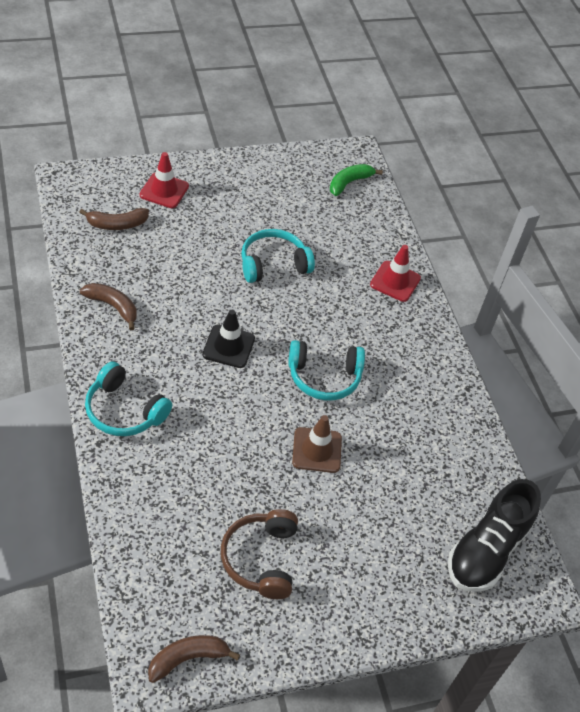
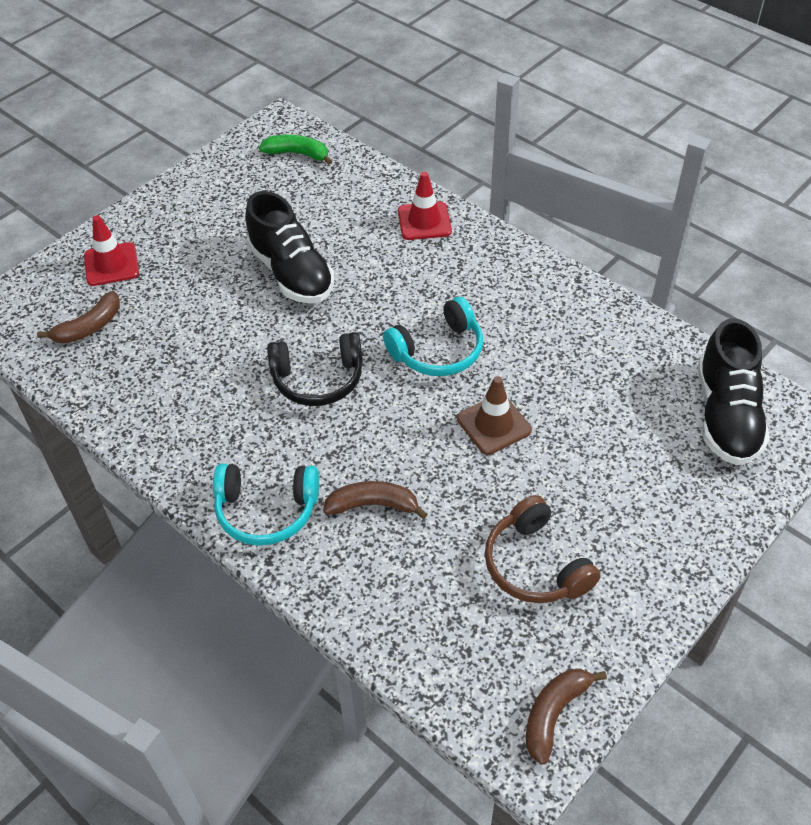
camera: 25 degrees left, 0 degrees up
brown banana [80,283,137,330] -> brown banana moved to [323,481,427,519]
black traffic cone [203,310,255,368] -> black headphones [267,332,363,406]
turquoise headphones [241,229,315,283] -> black shoe [245,191,335,304]
green banana [330,164,383,196] -> green banana turned 90 degrees clockwise [259,135,332,165]

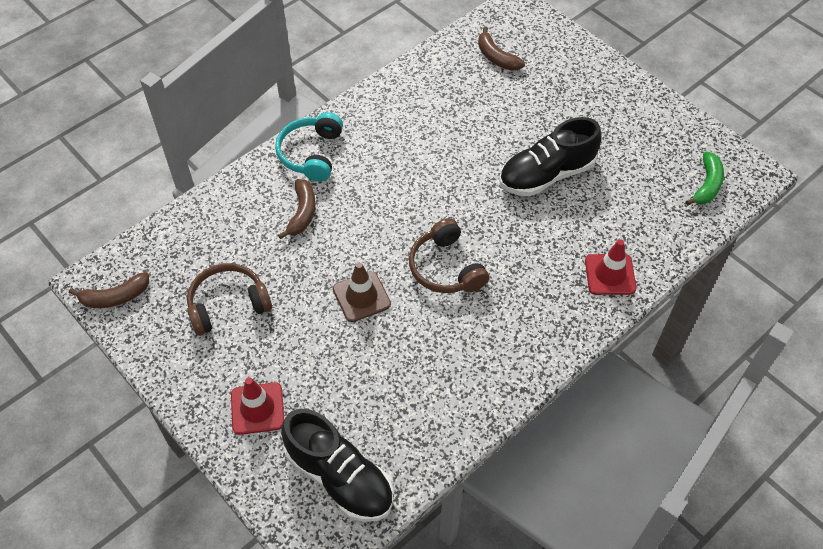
camera: 95 degrees right, 5 degrees up
red traffic cone [84,215,139,286] -> red traffic cone moved to [231,377,284,435]
black headphones [267,332,363,406] -> none
turquoise headphones [383,297,483,376] -> brown headphones [409,218,489,293]
brown banana [526,669,607,765] -> brown banana turned 120 degrees clockwise [69,272,149,308]
black shoe [698,318,770,465] -> black shoe turned 150 degrees counterclockwise [281,409,393,522]

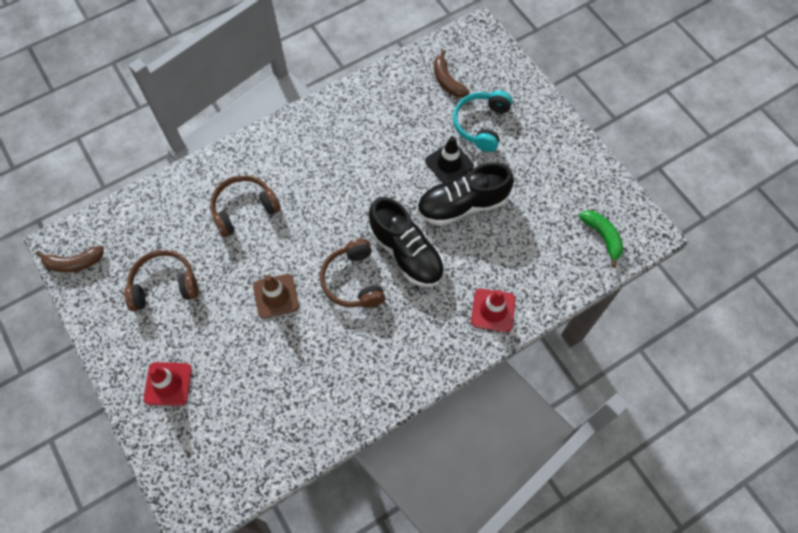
camera: 10 degrees right, 10 degrees up
turquoise headphones [275,112,343,182] -> turquoise headphones moved to [453,91,513,152]
brown banana [278,179,316,239] -> brown headphones [210,175,281,237]
black shoe [281,409,393,522] -> black shoe moved to [369,197,445,287]
green banana [686,152,724,206] -> green banana turned 60 degrees counterclockwise [579,211,623,268]
none -> black traffic cone [425,136,474,183]

